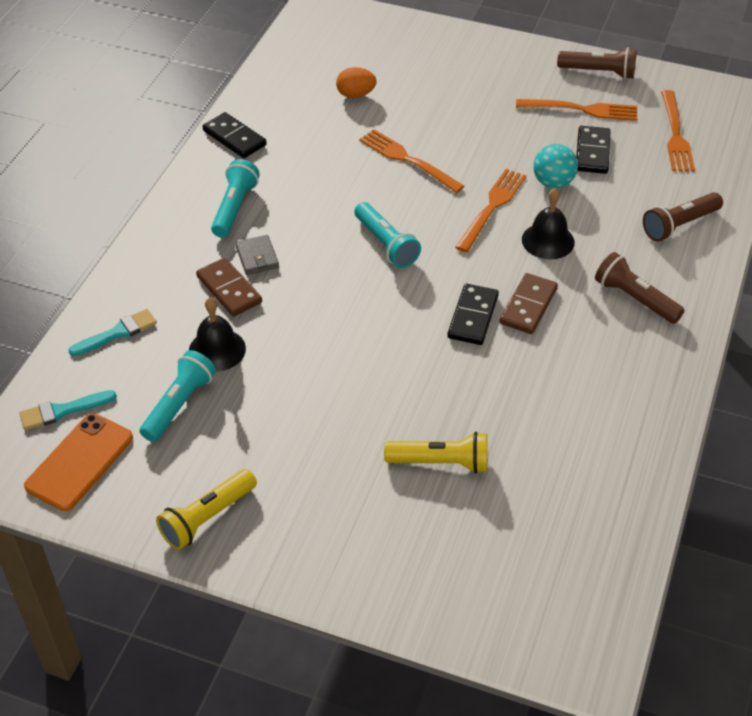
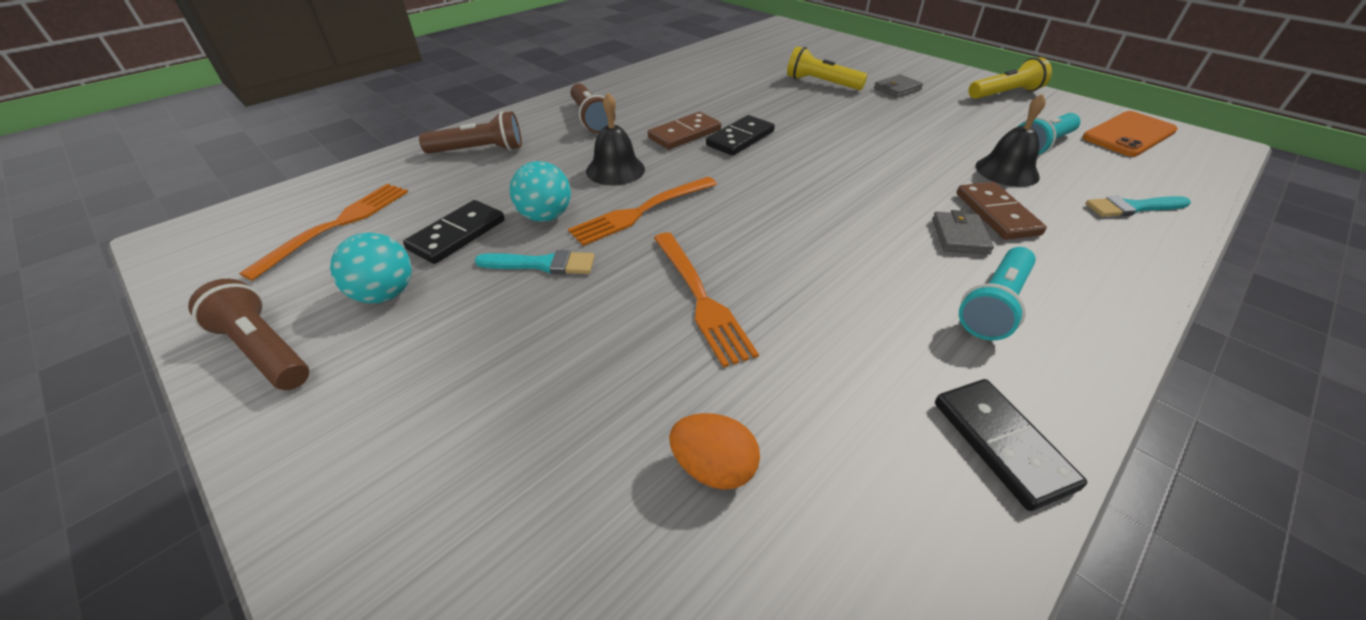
camera: 155 degrees left, 5 degrees down
turquoise brush [19,390,117,430] -> turquoise brush moved to [475,250,595,274]
turquoise flashlight [354,202,421,268] -> none
orange fork [516,99,637,121] -> turquoise ball [330,232,412,303]
none -> grey wallet [874,74,923,98]

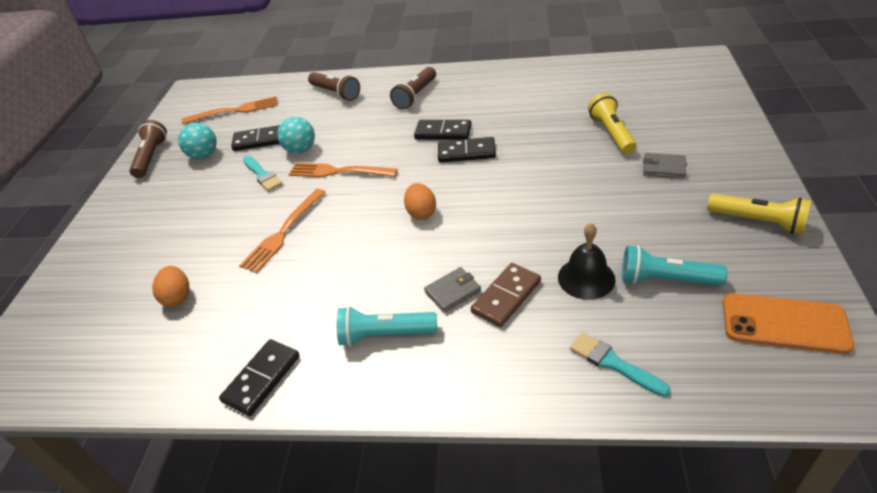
camera: 55 degrees right, 0 degrees up
black bell [586,93,645,186] -> none
brown domino [648,112,721,149] -> black domino [414,120,472,140]
none -> orange egg [404,183,436,220]

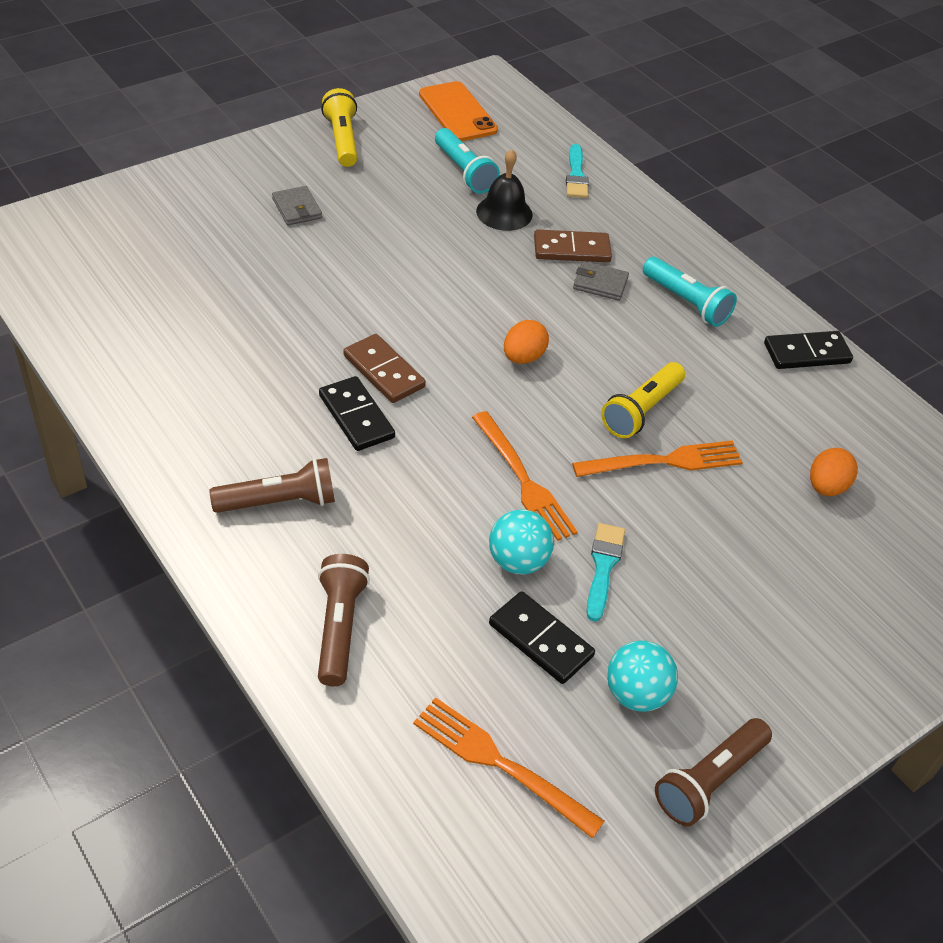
camera: 140 degrees left, 5 degrees up
black domino [438,137,496,163] -> brown domino [344,334,426,403]
yellow flashlight [588,93,637,154] -> yellow flashlight moved to [601,362,685,438]

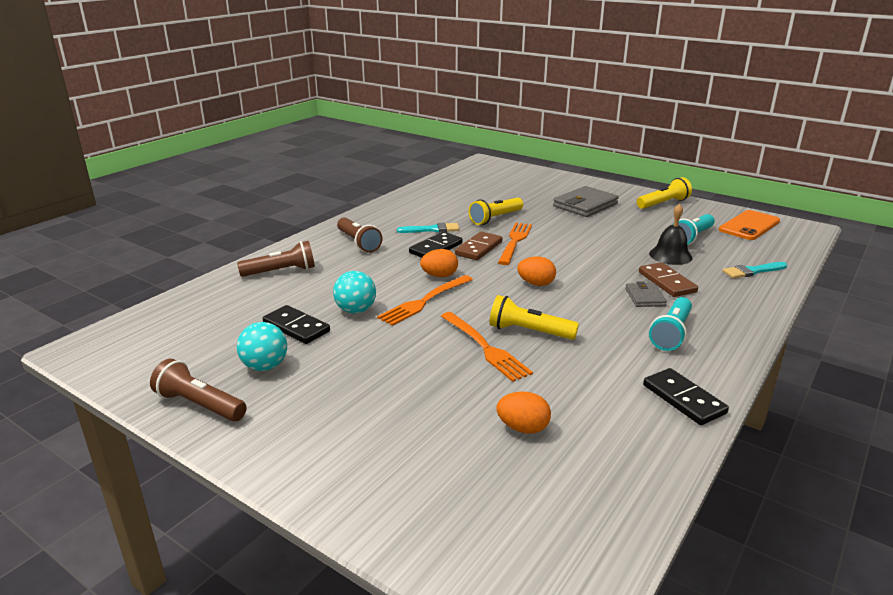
camera: 75 degrees right, 20 degrees down
grey wallet [272,186,322,225] -> grey wallet [553,186,619,217], size x1.83
orange fork [413,697,604,838] -> orange fork moved to [498,223,532,265]
black domino [489,591,595,684] -> black domino turned 75 degrees counterclockwise [263,305,330,344]
turquoise brush [587,523,625,622] -> turquoise brush moved to [397,223,459,233]
none -> orange egg [420,249,458,277]
none -> yellow flashlight [469,198,523,225]

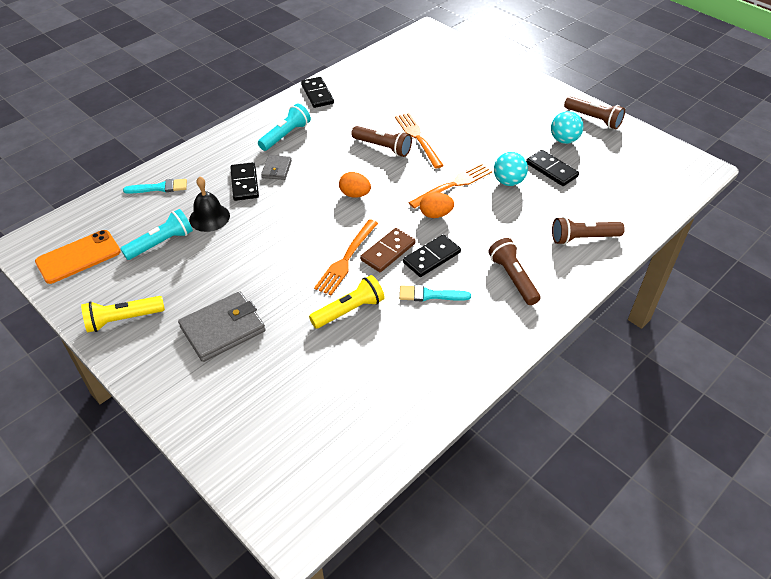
camera: 170 degrees left, 20 degrees up
yellow flashlight [489,295,579,340] -> brown flashlight [351,126,412,157]
orange egg [496,392,551,434] -> none
brown domino [639,262,698,297] -> black domino [230,162,259,201]

